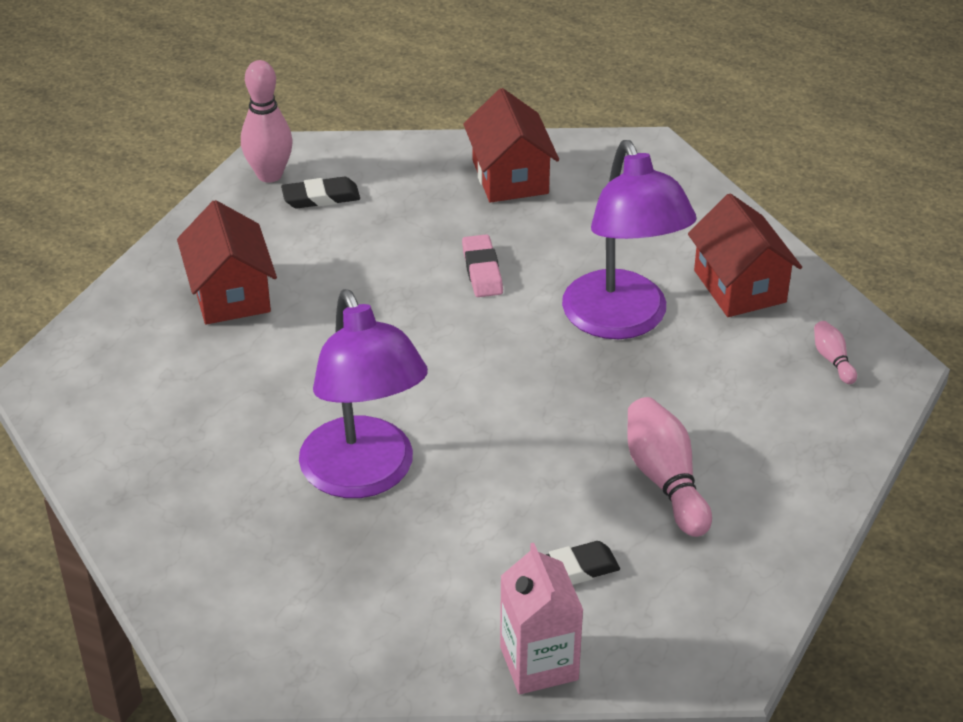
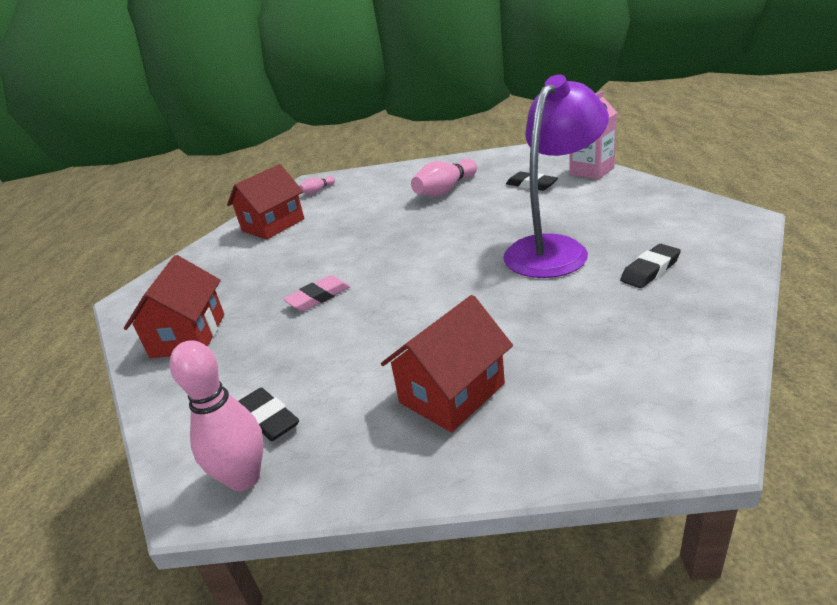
camera: 115 degrees left, 10 degrees down
red house [463,88,559,203] -> red house turned 45 degrees counterclockwise [124,255,224,358]
purple lamp [562,140,697,339] -> none
none -> black eraser [620,244,681,288]

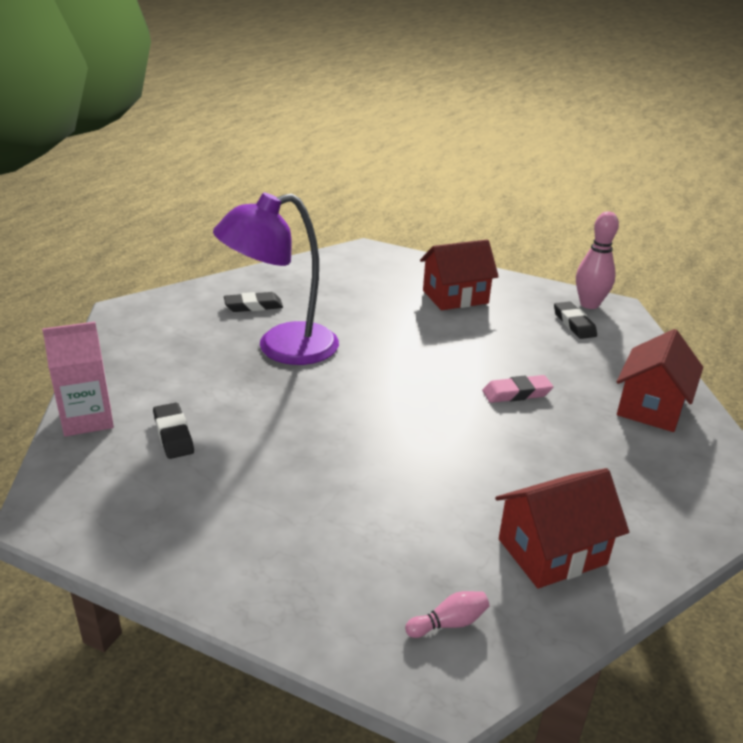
camera: 160 degrees left, 0 degrees up
pink bowling pin [411,158,477,197] -> none

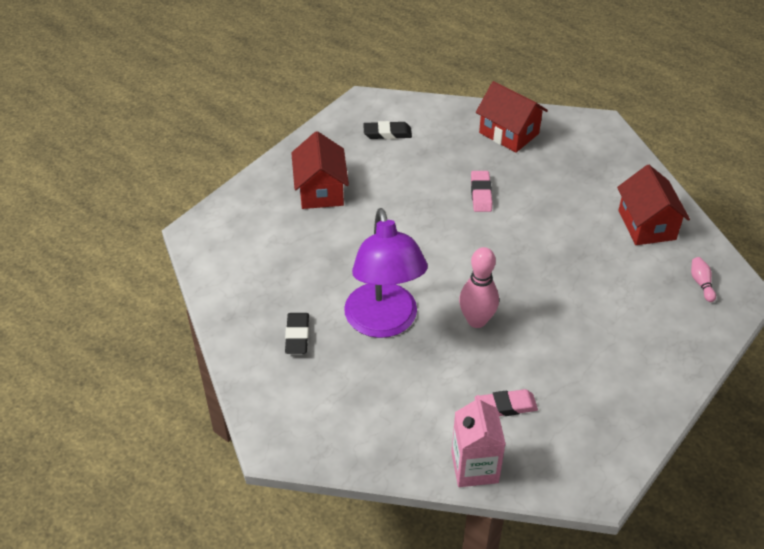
camera: 75 degrees left, 15 degrees up
black eraser [153,403,194,459] -> pink eraser [475,389,538,416]
pink bowling pin [576,211,619,309] -> pink bowling pin moved to [459,247,499,328]

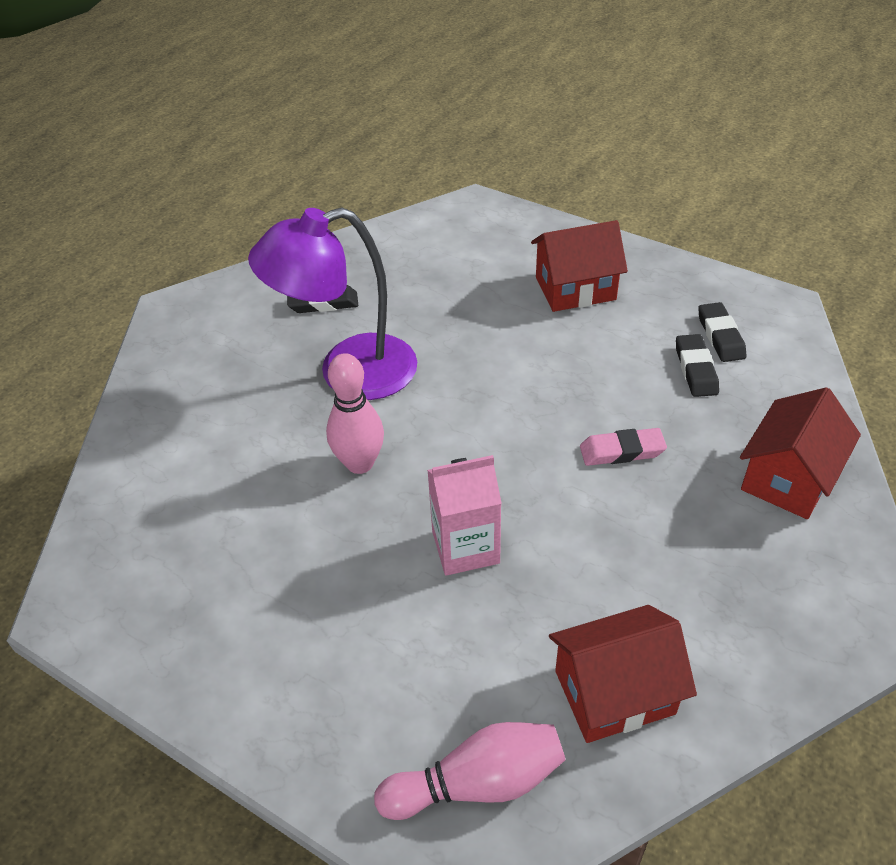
camera: 85 degrees right, 0 degrees up
pink carton [451,395,506,487] -> pink carton moved to [427,455,502,576]
pink eraser [475,389,538,416] -> none
pink bowling pin [691,257,716,302] -> pink bowling pin [374,722,566,820], size x1.97
none -> black eraser [676,334,719,397]

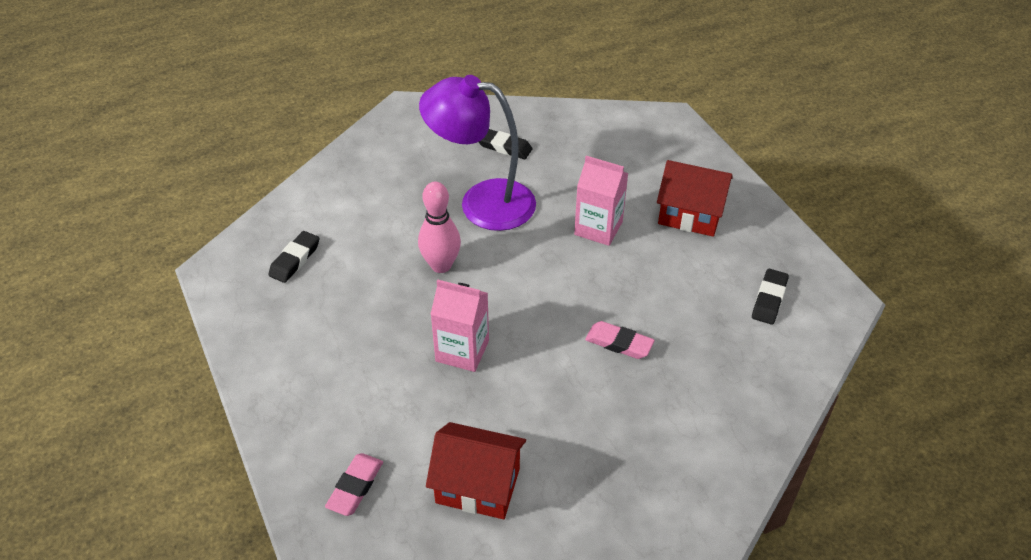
camera: 30 degrees right, 0 degrees up
pink bowling pin [374,722,566,820] -> pink eraser [325,453,383,516]
black eraser [676,334,719,397] -> black eraser moved to [268,231,319,283]
red house [740,387,861,519] -> none
none -> pink carton [574,156,628,246]

